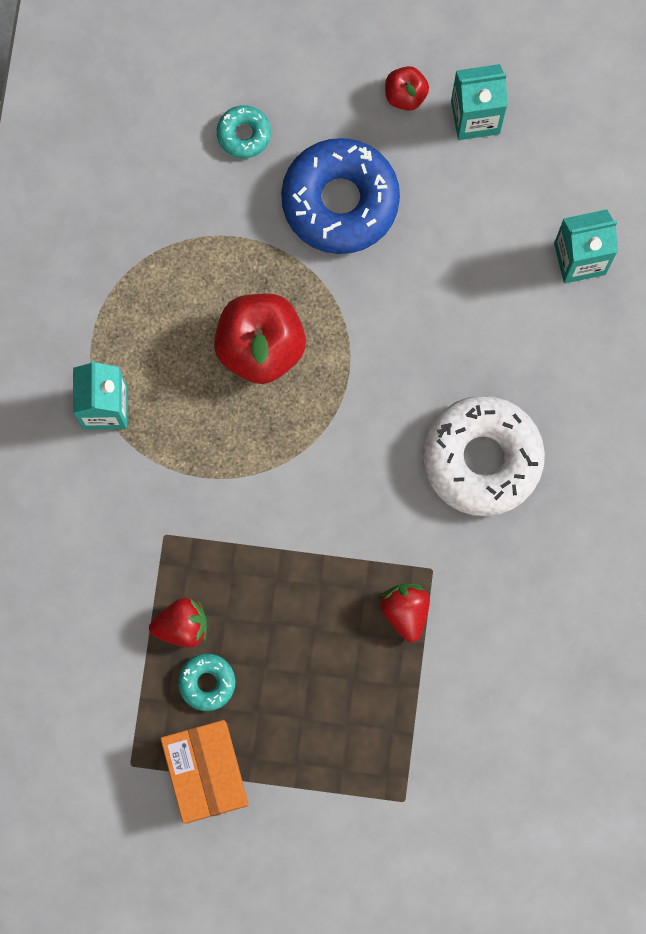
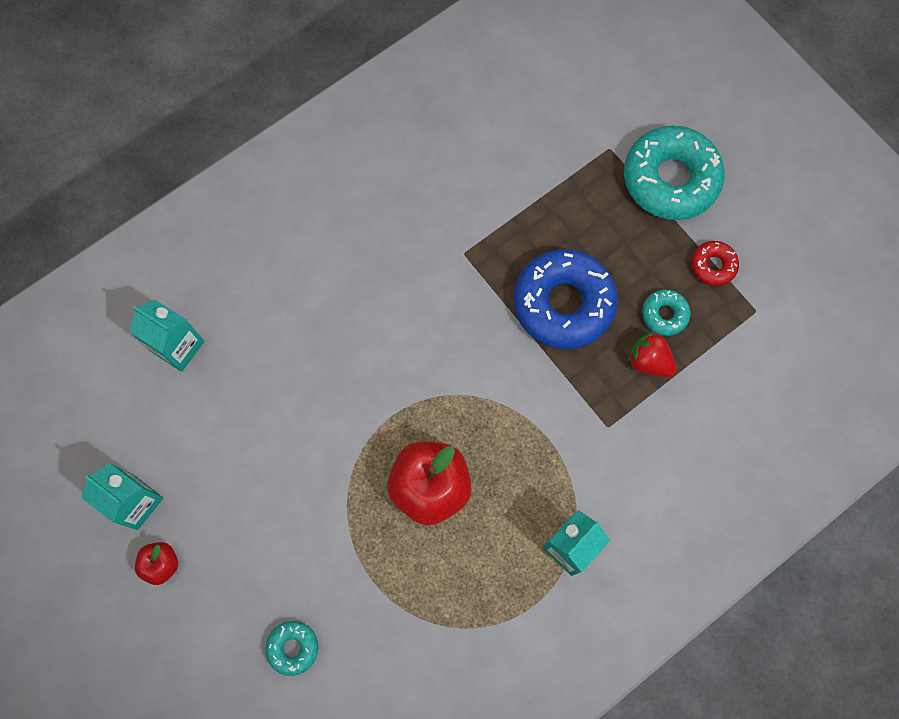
camera: 135 degrees left, 5 degrees down
orange box [160,720,249,823] -> red donut [691,241,739,286]
blue donut [281,138,400,254] -> blue donut moved to [514,249,617,349]
red strawberry [380,584,430,642] -> none
white donut [423,396,545,516] -> none
none -> turquoise donut [624,125,725,220]

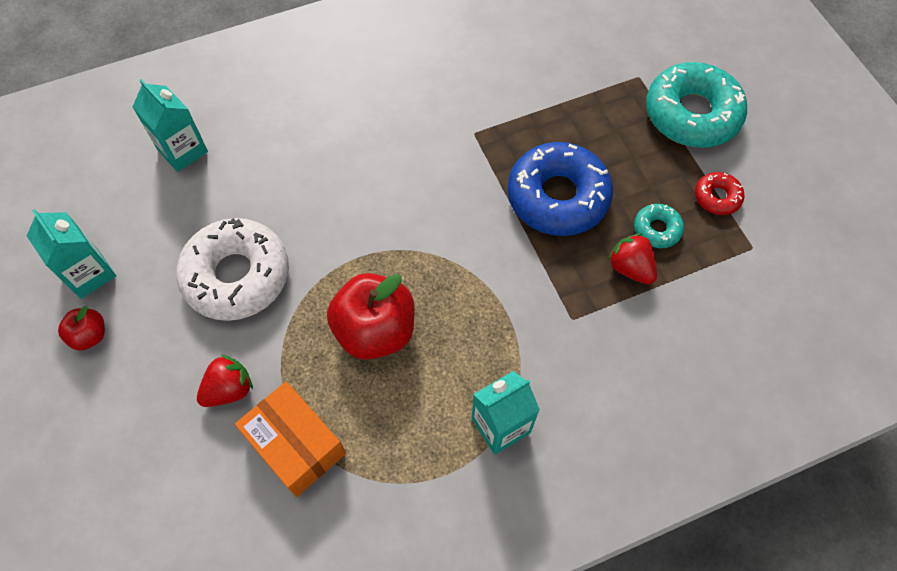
camera: 15 degrees right, 10 degrees down
turquoise donut [265,621,318,676] -> none
none -> white donut [176,218,289,321]
none -> red strawberry [197,354,253,407]
none -> orange box [235,381,346,497]

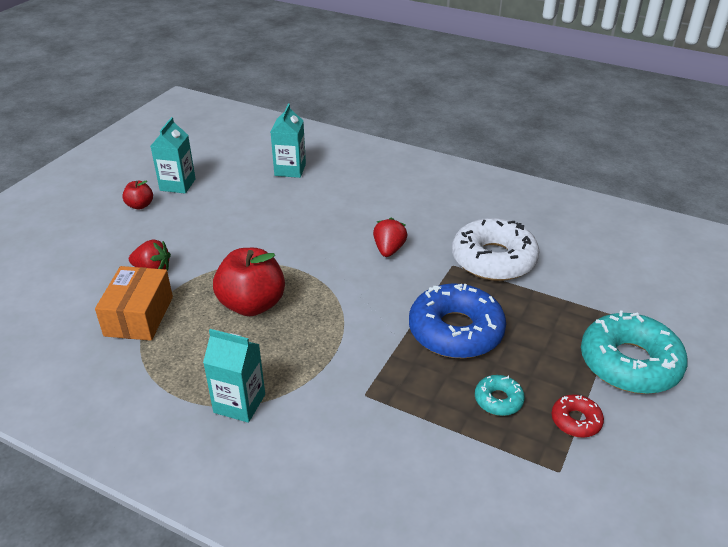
camera: 50 degrees right, 25 degrees down
white donut [176,218,289,321] -> white donut moved to [452,218,540,281]
red strawberry [607,233,657,284] -> red strawberry moved to [373,218,407,257]

